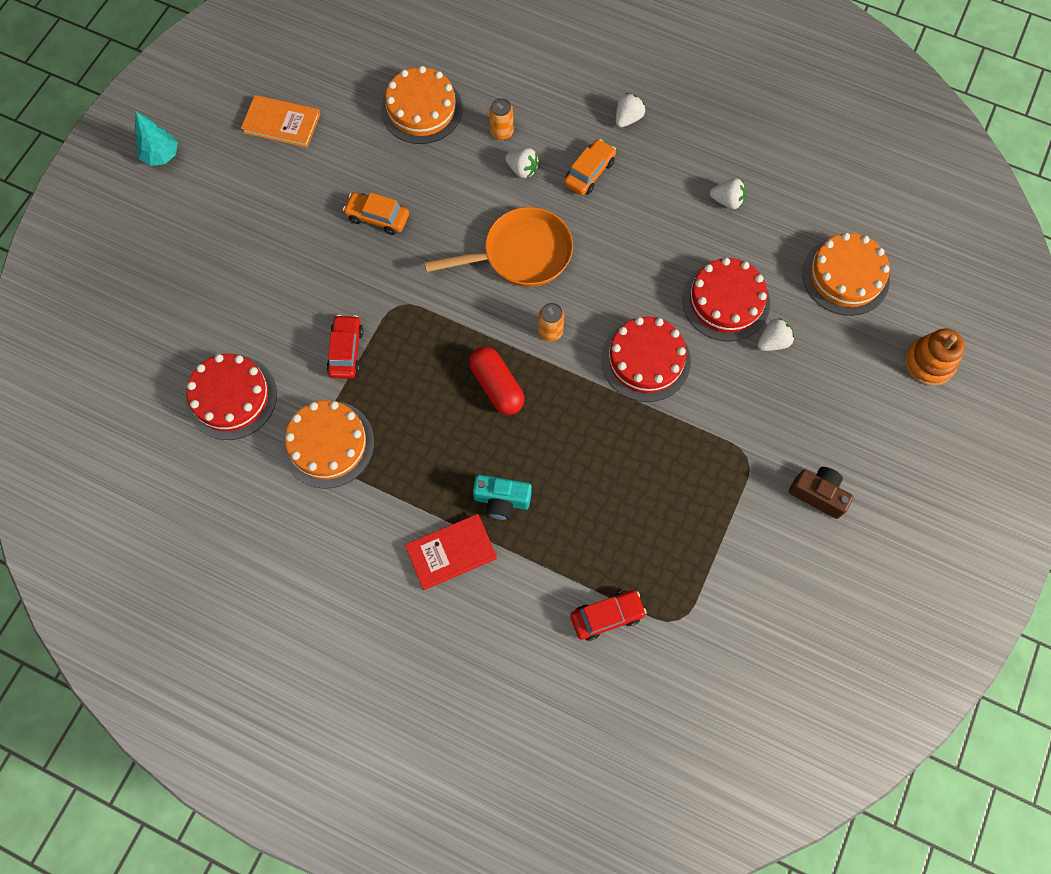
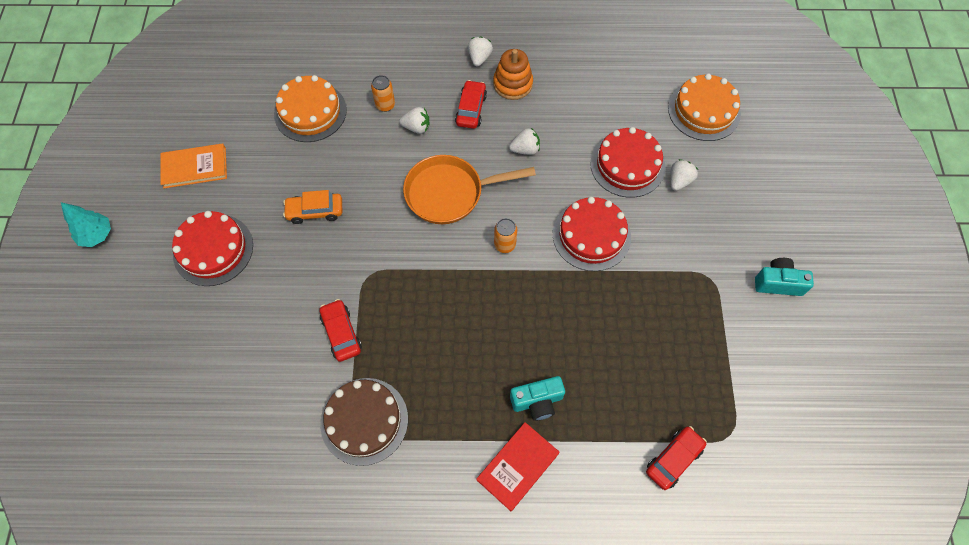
camera: 25 degrees left, 5 degrees down
red cake [186,354,277,440] -> red cake moved to [172,211,253,286]
orange cake [282,400,374,489] -> brown cake [320,378,408,466]
orange pan [424,207,573,287] -> orange pan turned 150 degrees counterclockwise [403,155,536,224]
red capsule [469,346,525,415] -> none
orange car [564,139,616,195] -> red car [455,80,487,129]
white strawberry [710,178,746,209] -> white strawberry moved to [509,128,540,155]
brown camera [789,467,853,519] -> turquoise camera [755,258,814,296]
orange stacking toy [905,328,965,386] -> orange stacking toy moved to [493,49,533,100]

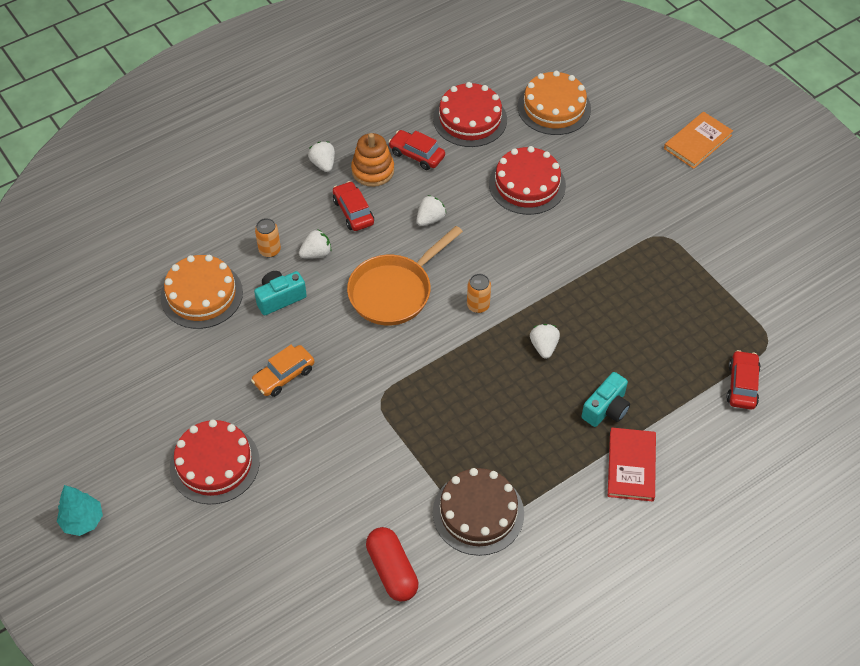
camera: 35 degrees left, 10 degrees down
orange book [160,143,227,188] -> orange book moved to [664,112,733,169]
red car [320,299,362,362] -> red car moved to [389,130,445,170]
red cake [553,197,631,271] -> red cake moved to [433,82,507,147]
white strawberry [670,159,698,191] -> white strawberry moved to [530,324,560,359]
turquoise camera [755,258,814,296] -> turquoise camera moved to [254,271,307,315]
none -> red capsule [366,527,418,601]

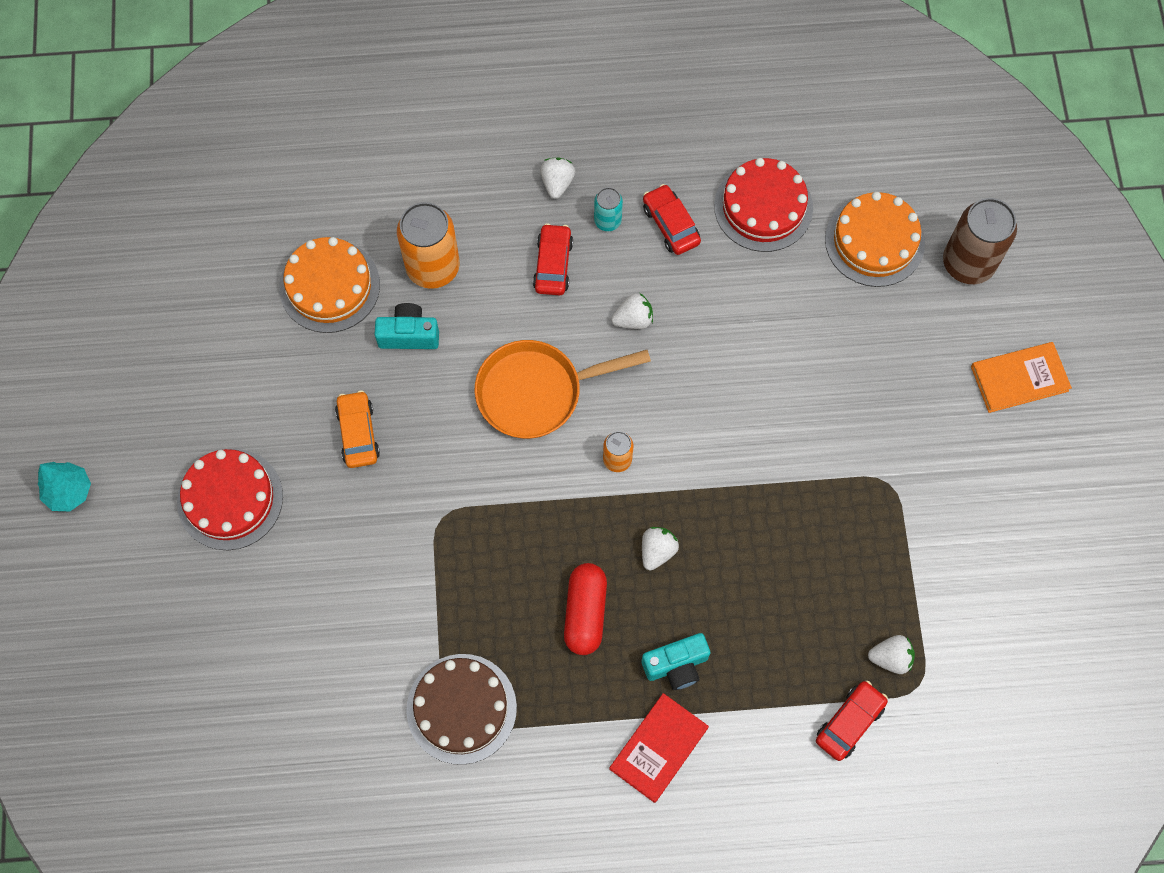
camera: 30 degrees right, 15 degrees up
orange car [251,345,314,397] -> orange car turned 90 degrees clockwise [335,390,380,468]
orange can [255,218,281,258] -> orange can [397,202,460,289], size x1.94
white strawberry [299,229,332,259] -> white strawberry moved to [868,635,915,674]
orange stacking toy [351,133,394,187] -> turquoise can [594,187,623,231]
red capsule [366,527,418,601] -> red capsule moved to [564,563,607,655]
red cake [489,146,566,215] -> none
none -> brown can [943,198,1017,284]

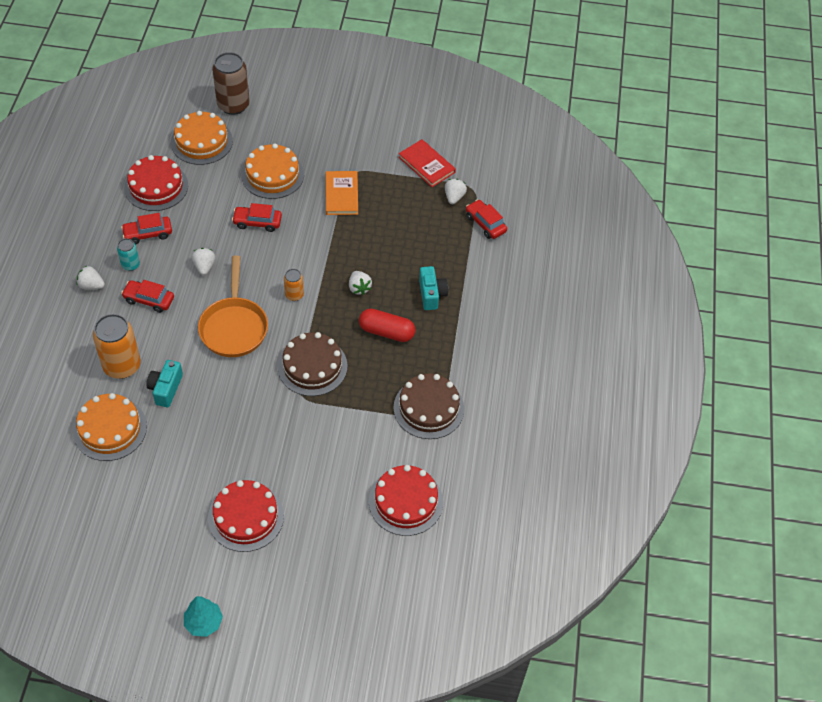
camera: 80 degrees left, 15 degrees down
orange car [335,390,380,468] -> none
red book [609,693,709,803] -> red book moved to [399,139,456,187]
white strawberry [642,527,679,570] -> white strawberry turned 150 degrees counterclockwise [349,271,372,295]
orange book [971,342,1072,413] -> orange book moved to [326,171,358,215]
none -> red car [232,203,282,232]
none -> orange cake [241,143,304,199]
none -> brown cake [278,332,348,396]
none -> red cake [369,465,443,536]

